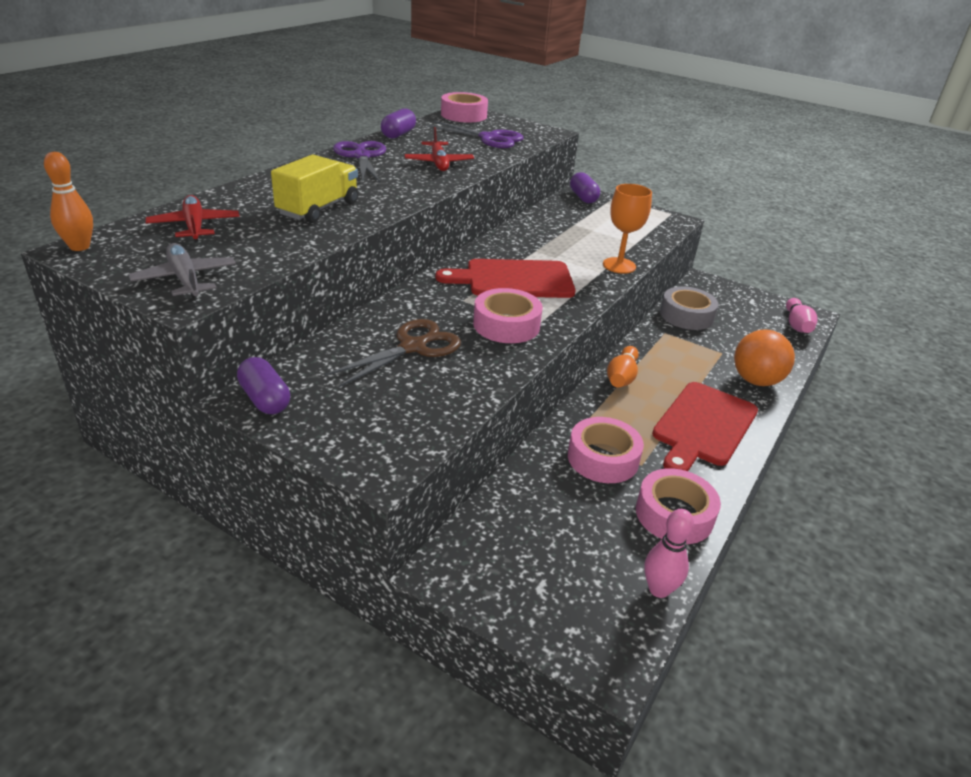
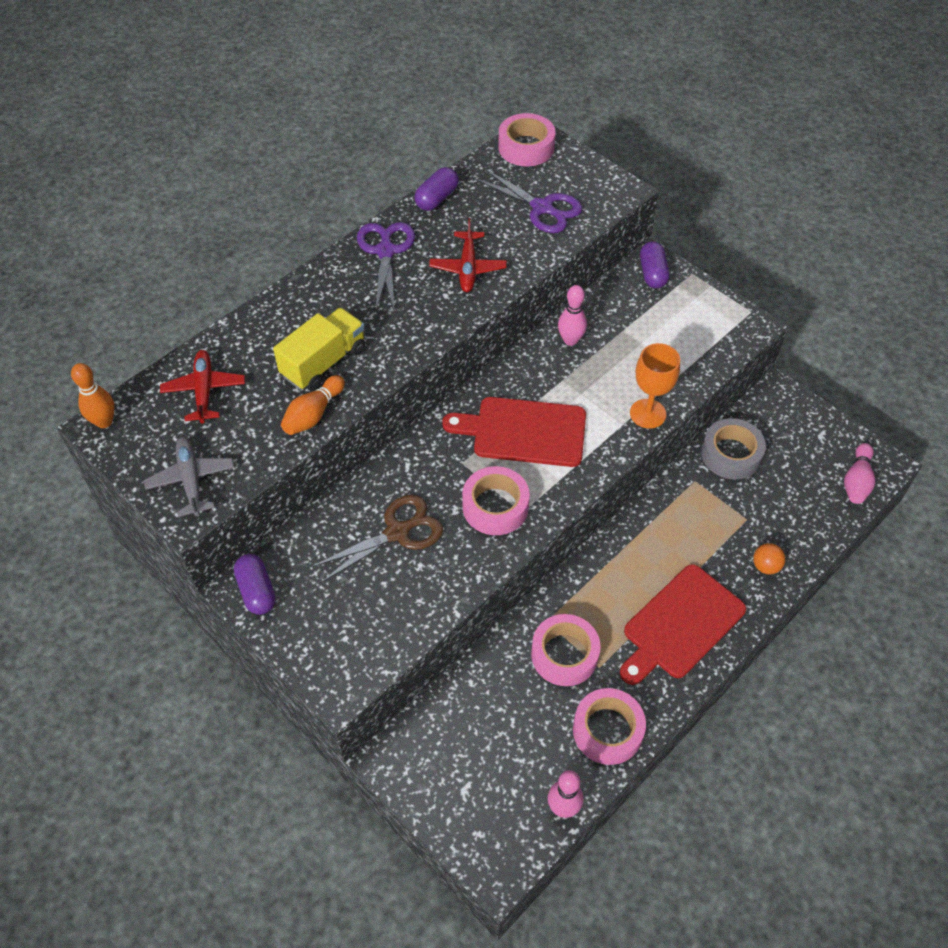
camera: 15 degrees right, 20 degrees up
orange bowling pin [607,346,639,387] -> orange bowling pin moved to [281,375,345,435]
orange ball [734,329,795,386] -> orange ball [753,543,785,574], size x0.53
none -> pink bowling pin [558,285,587,346]

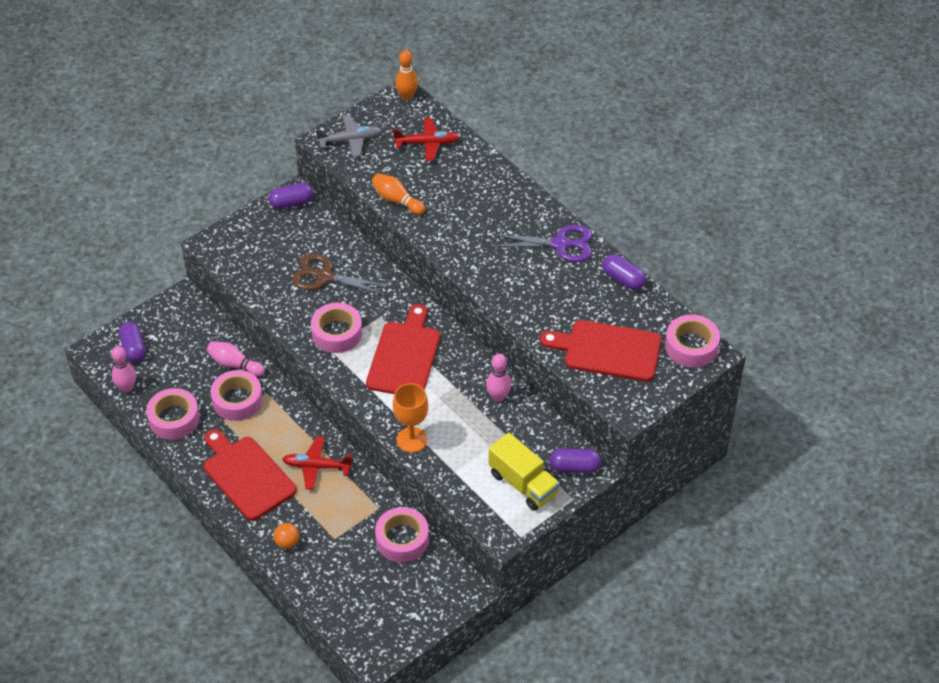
camera: 95 degrees right, 5 degrees down
yellow truck [273,308,365,391] -> yellow truck moved to [488,433,560,511]
brown scissors [311,495,443,583] -> brown scissors turned 135 degrees clockwise [292,254,391,295]
red plane [429,218,507,292] -> red plane moved to [282,436,353,490]
purple scissors [473,168,583,233] -> red cutting board [540,320,661,382]
grey tape [701,418,766,479] -> pink tape [375,507,429,562]
pink bowling pin [844,443,875,504] -> pink bowling pin moved to [207,341,265,377]
none -> purple capsule [119,322,146,362]

